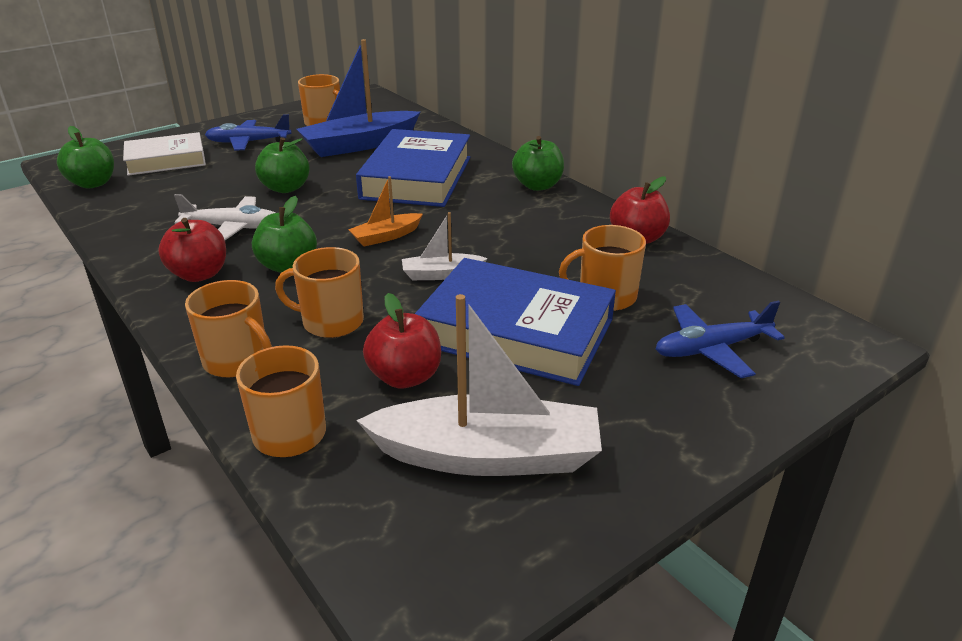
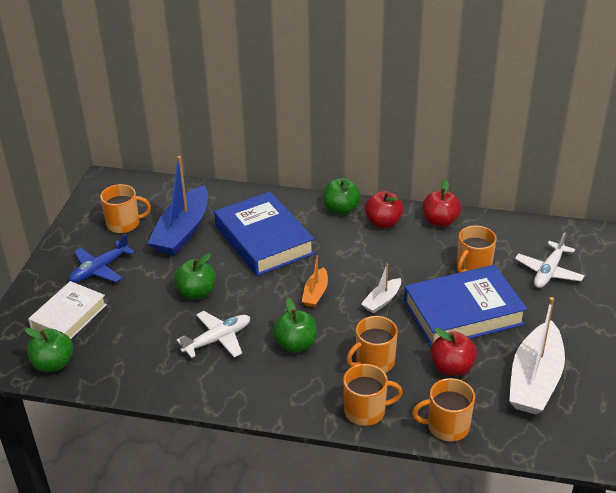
camera: 40 degrees left, 5 degrees up
red apple [158,218,226,282] -> red apple moved to [365,191,403,228]
white boat [356,294,602,476] -> white boat turned 150 degrees clockwise [509,297,565,415]
blue plane [656,301,785,378] -> white plane [515,232,584,288]

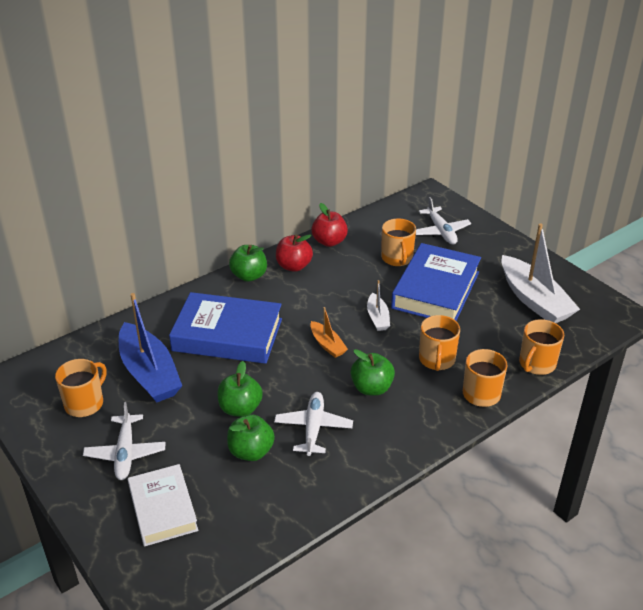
camera: 50 degrees left, 0 degrees up
green apple [24,328,73,372] -> green apple moved to [227,414,275,461]
blue plane [69,234,135,283] -> white plane [83,402,166,480]
red apple [431,328,477,376] -> none

